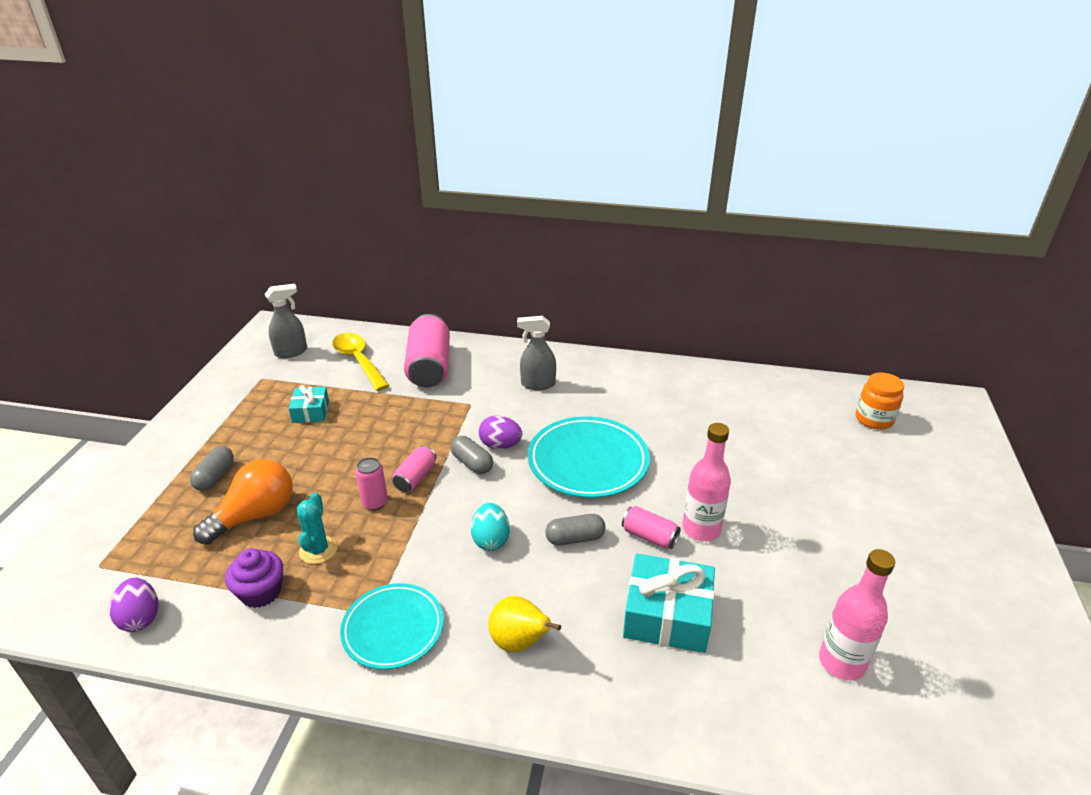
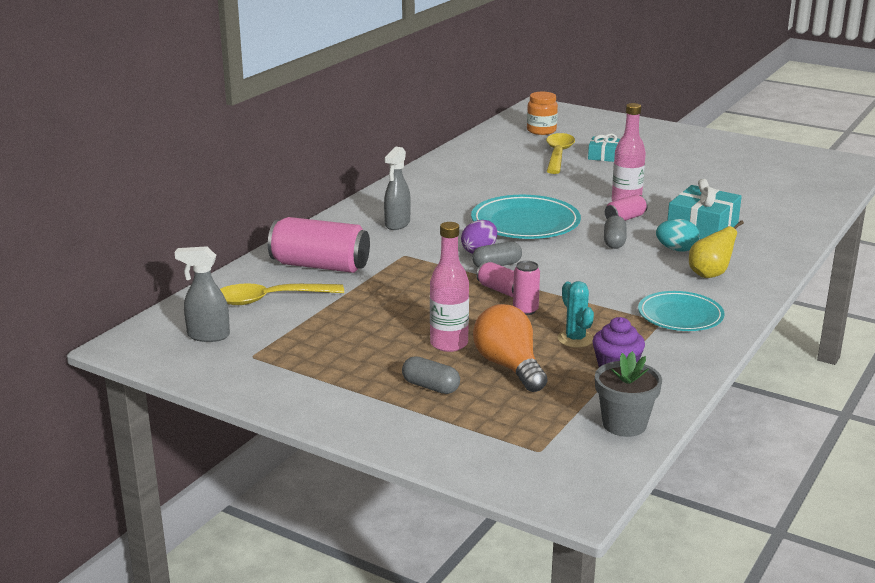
camera: 70 degrees left, 10 degrees down
purple egg [109,578,158,632] -> grey flower pot [595,351,662,437]
grey spray bottle [265,284,307,358] -> grey spray bottle turned 75 degrees counterclockwise [174,246,230,342]
turquoise gift [289,385,329,423] -> turquoise gift moved to [588,133,620,162]
turquoise cactus [297,493,338,564] -> turquoise cactus turned 45 degrees clockwise [558,281,594,348]
turquoise egg [471,503,510,551] -> turquoise egg moved to [656,219,700,252]
pink bottle [819,549,895,680] -> pink bottle moved to [430,222,469,352]
none -> yellow spoon [546,133,575,174]

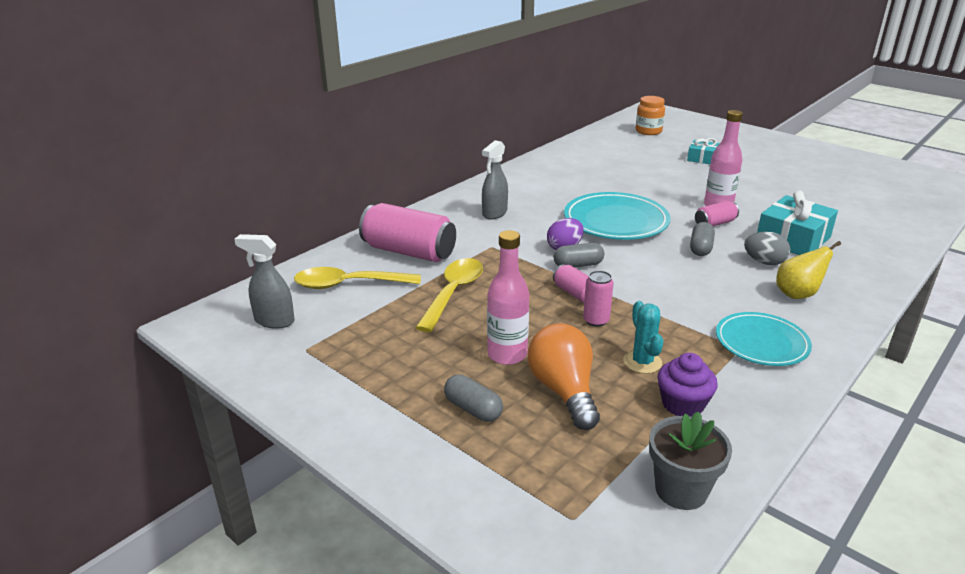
camera: 10 degrees right, 5 degrees up
yellow spoon [546,133,575,174] -> yellow spoon moved to [415,258,483,332]
turquoise egg [656,219,700,252] -> grey egg [744,232,790,265]

